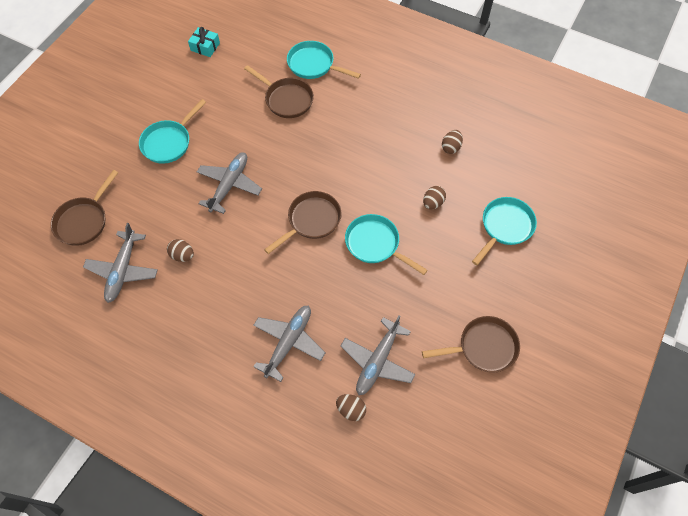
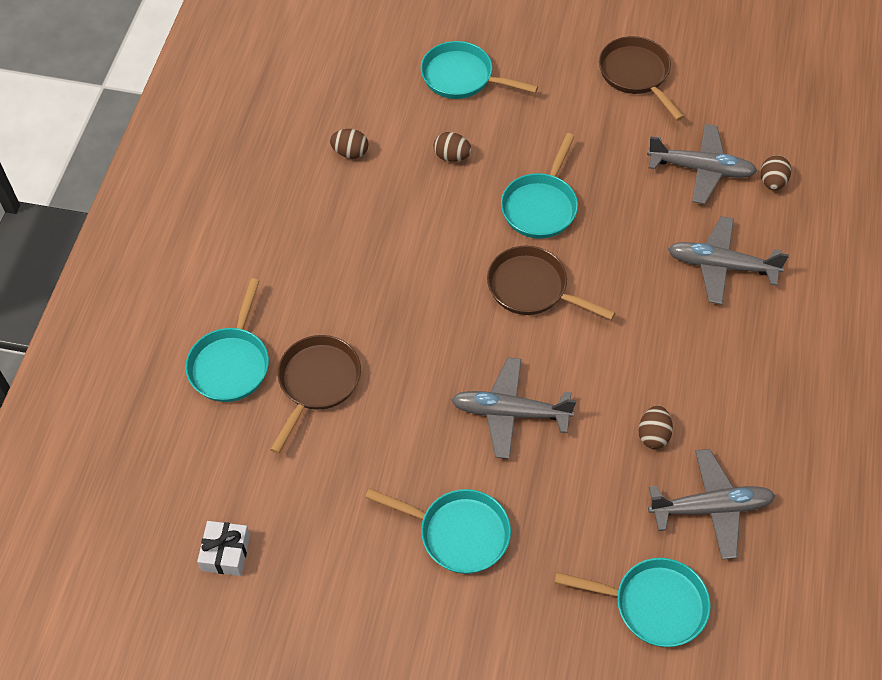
camera: 105 degrees left, 5 degrees down
brown pan [51,170,118,246] -> turquoise pan [554,558,711,647]
turquoise gift [188,27,220,57] -> white gift [197,521,250,576]

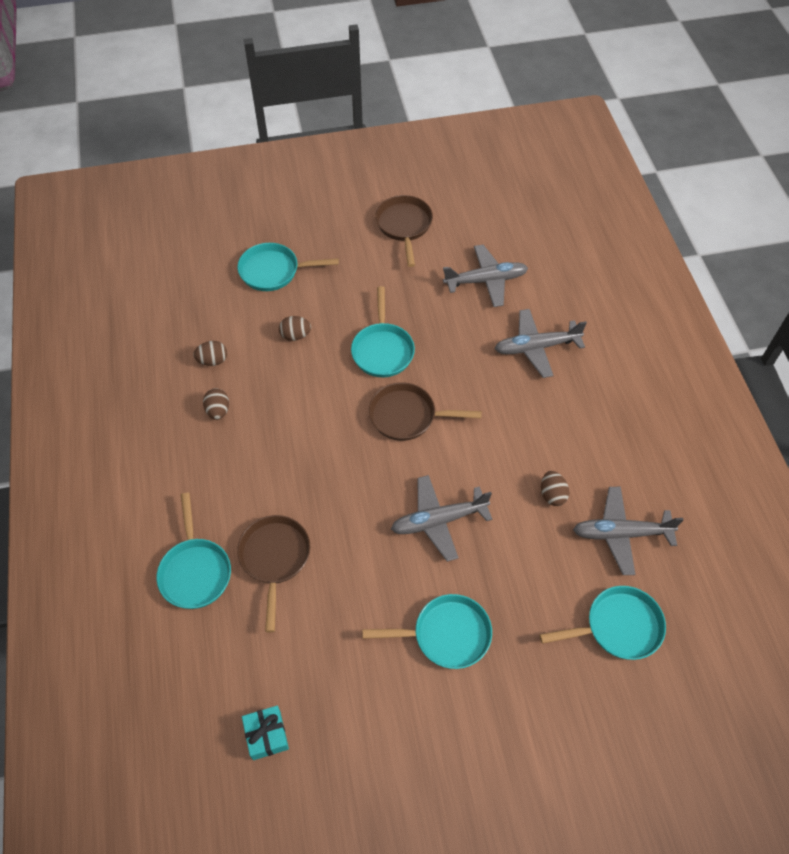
camera: 25 degrees left, 0 degrees up
white gift [197,521,250,576] -> turquoise gift [242,706,289,760]
brown pan [599,36,684,121] -> brown pan turned 45 degrees clockwise [375,195,433,267]
grey plane [648,449,776,560] -> grey plane turned 150 degrees counterclockwise [573,487,683,575]
brown egg [761,155,791,190] -> brown egg moved to [203,388,229,420]

